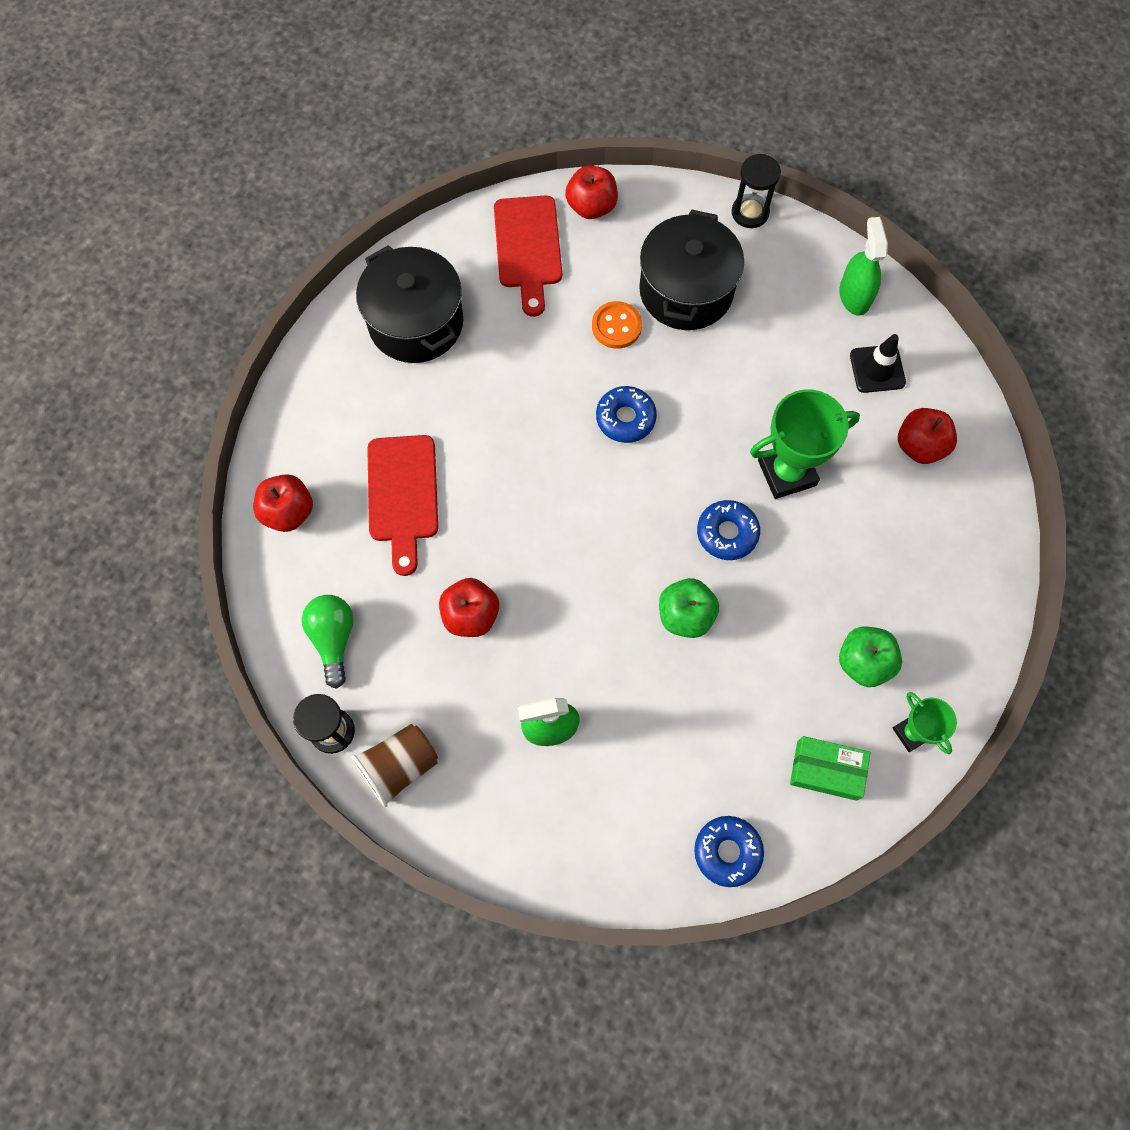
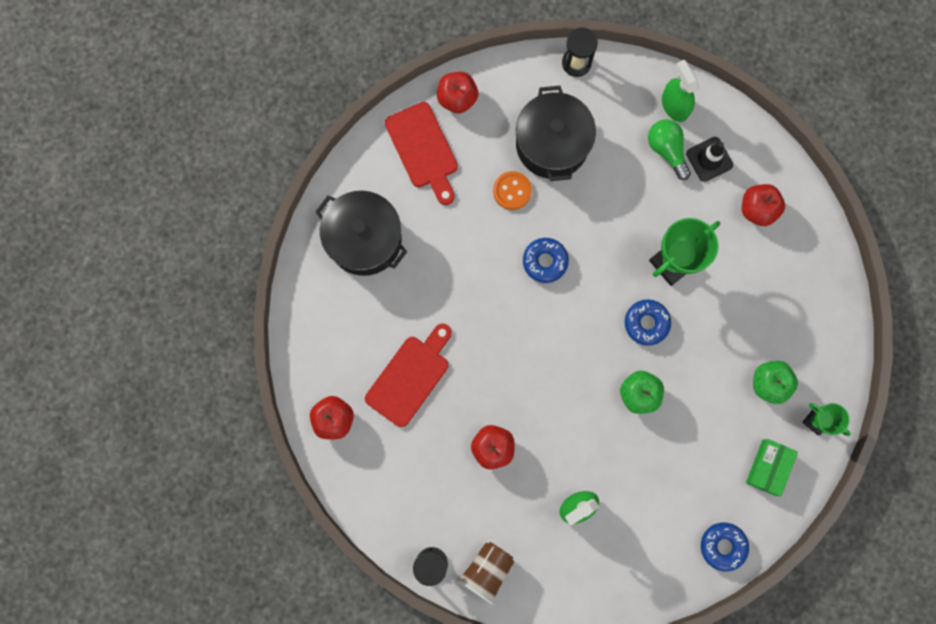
camera: 20 degrees left, 10 degrees up
green light bulb [302,595,354,689] -> green light bulb moved to [648,119,691,180]
red cutting board [367,435,438,576] -> red cutting board turned 120 degrees counterclockwise [365,324,452,427]
green box [790,736,870,801] -> green box turned 60 degrees counterclockwise [746,439,798,496]

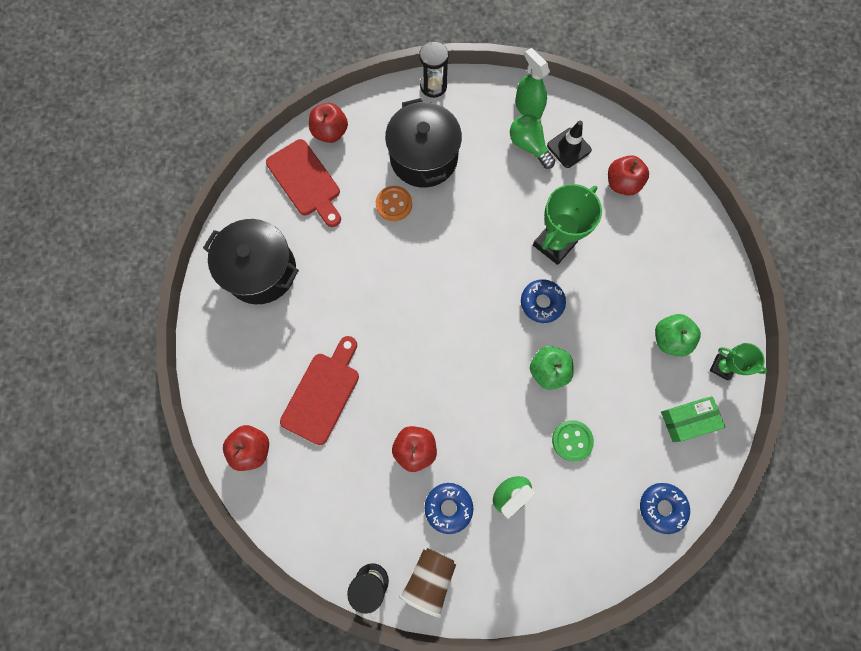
camera: 10 degrees left, 5 degrees down
blue donut [523,238,569,283] -> blue donut moved to [424,483,473,534]
green box [746,439,798,496] -> green box turned 60 degrees clockwise [661,396,726,442]
none -> green button [552,420,594,462]

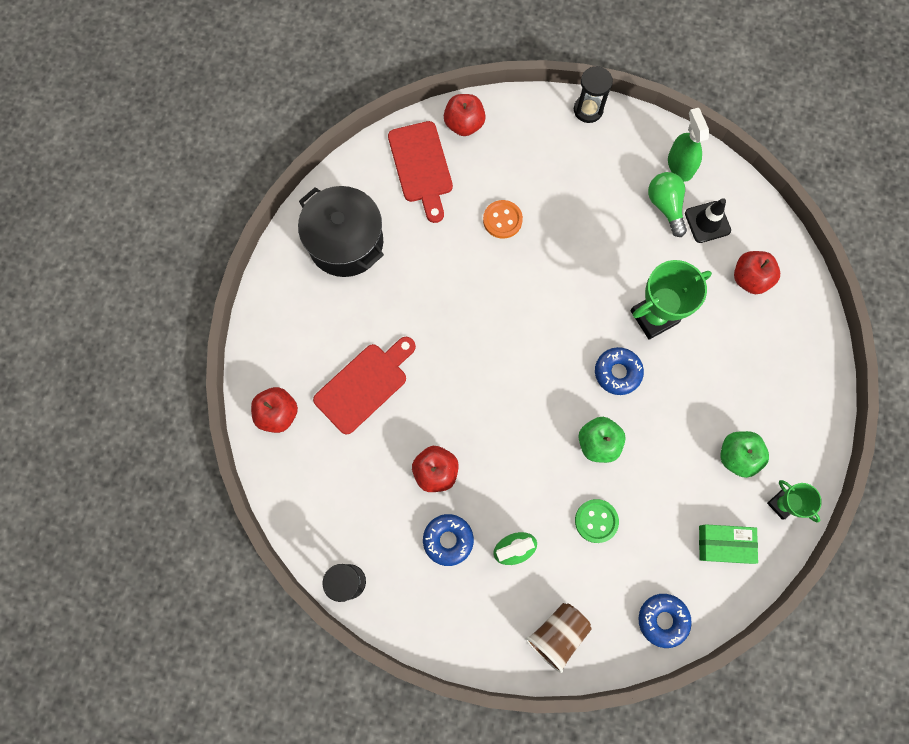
camera: 20 degrees right, 0 degrees up
black pot [385,98,462,188] -> none
brown cup [399,548,456,618] -> brown cup moved to [526,603,592,673]

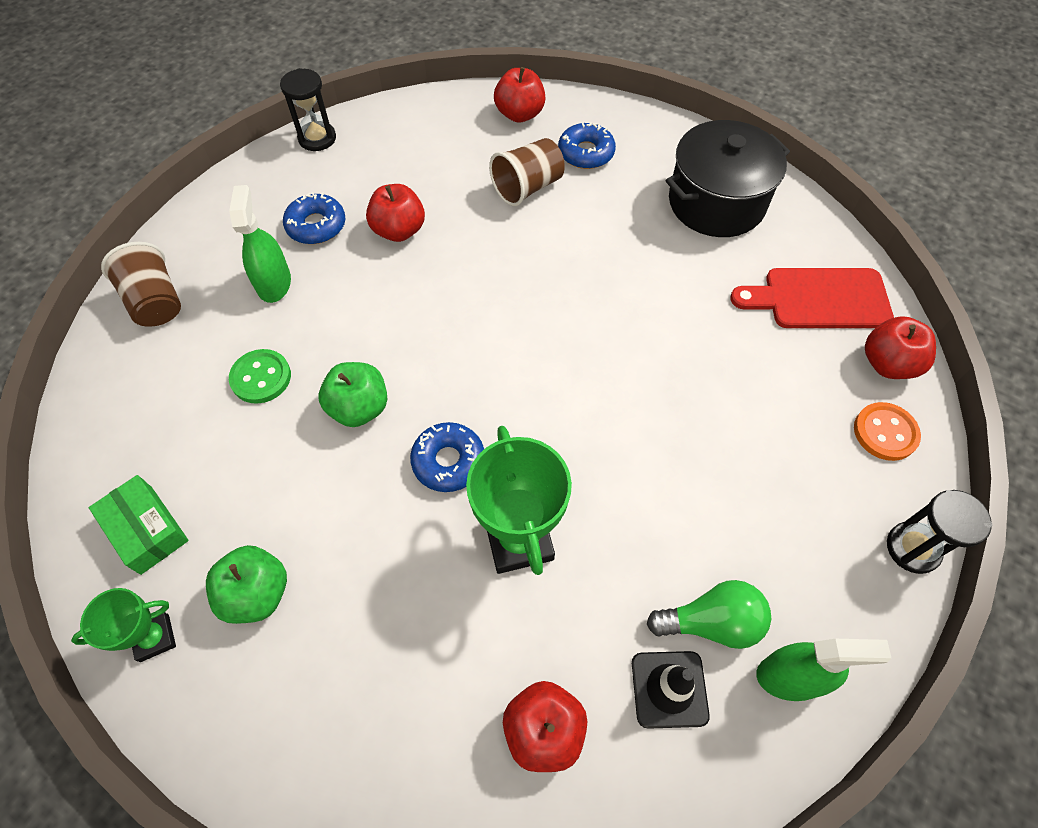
camera: 105 degrees right, 15 degrees down
red cutting board [313,337,416,435] -> brown cup [489,138,565,206]
orange button [483,200,523,239] -> orange button moved to [854,402,921,461]
blue donut [639,594,692,648] -> blue donut moved to [558,122,616,169]
green box [699,524,758,564] -> green box turned 60 degrees counterclockwise [89,475,189,575]

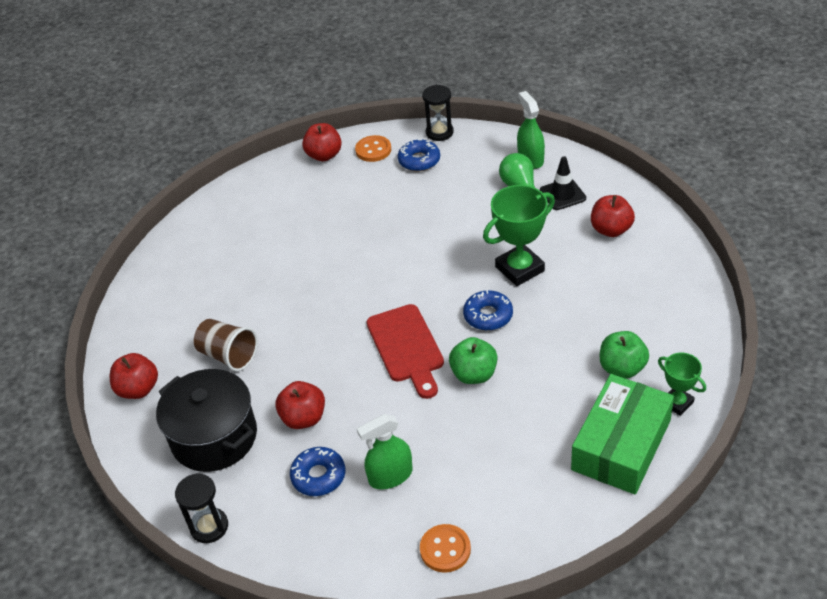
camera: 105 degrees left, 15 degrees down
green box [89,475,189,575] -> green box [571,374,674,494], size x1.77
brown cup [101,242,181,327] -> orange button [420,524,471,573]
green button [229,349,291,404] -> none
blue donut [558,122,616,169] -> blue donut moved to [398,139,440,172]
black pot [666,120,790,237] -> black pot moved to [156,369,257,472]
red cutting board [730,268,894,328] -> red cutting board moved to [367,304,444,399]

